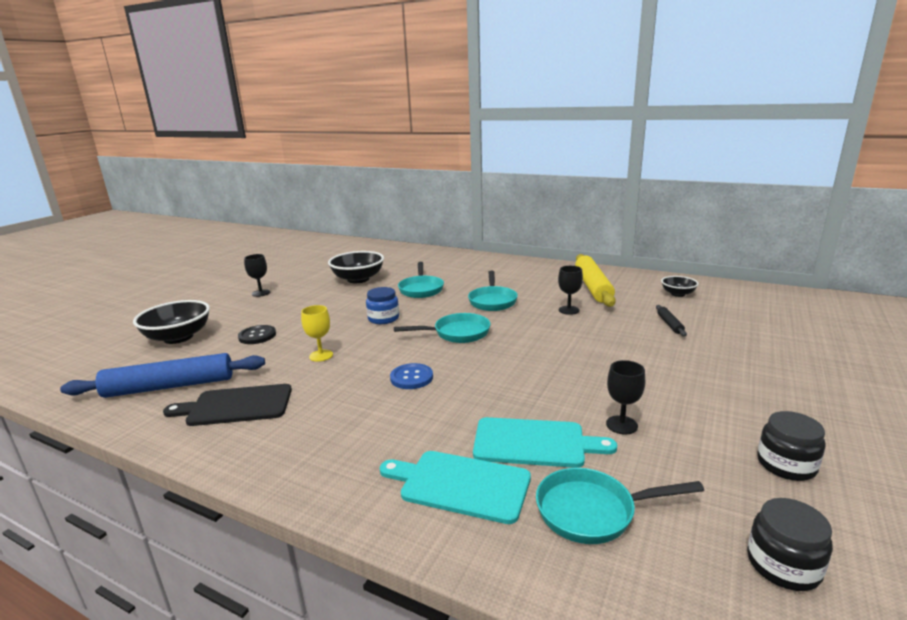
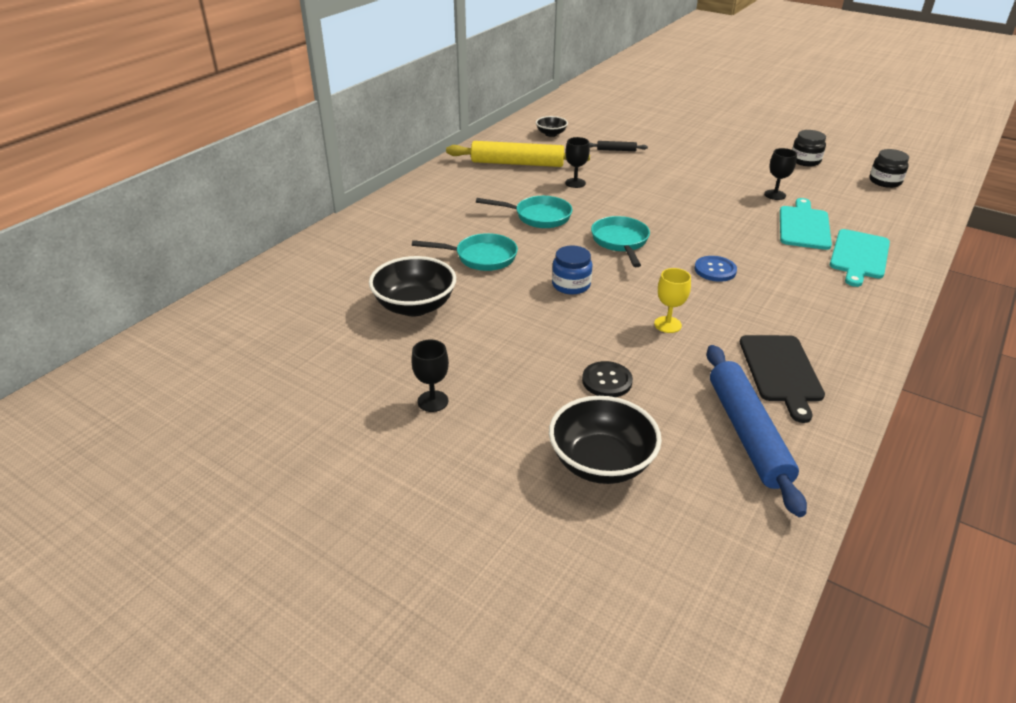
camera: 85 degrees left, 15 degrees up
turquoise pan [536,468,704,544] -> none

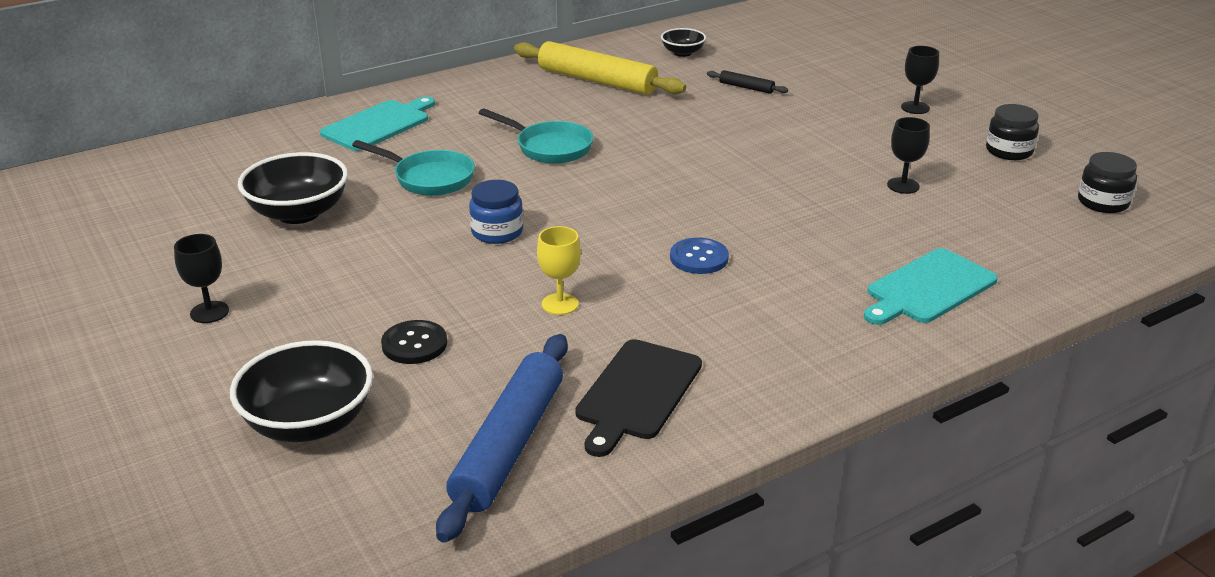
camera: 25 degrees right, 5 degrees down
black goblet [565,137,590,188] -> black goblet moved to [901,46,939,114]
turquoise pan [591,216,650,267] -> none
turquoise cutting board [780,198,832,250] -> turquoise cutting board moved to [320,96,435,151]

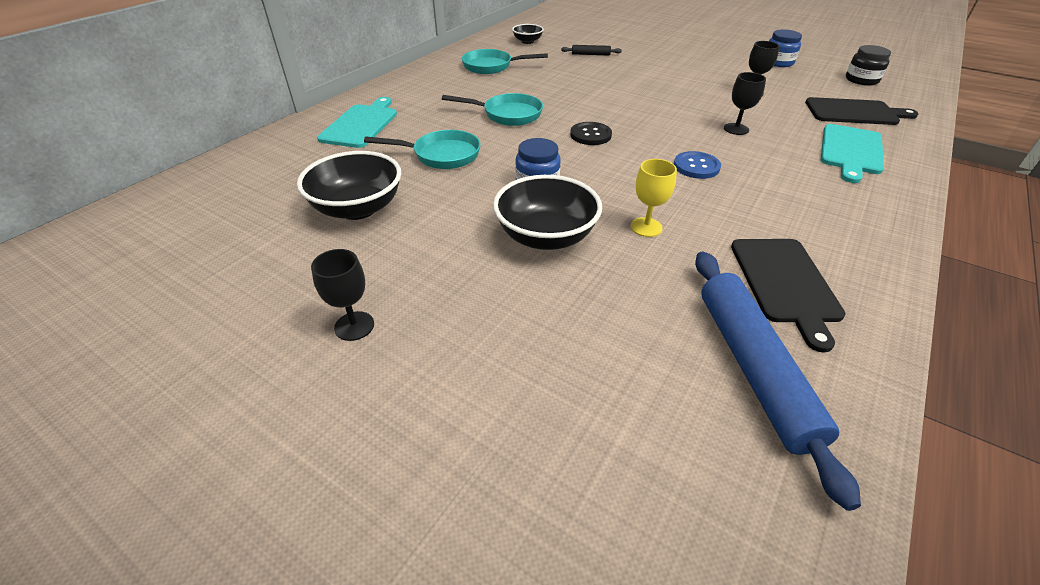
camera: 25 degrees left, 10 degrees up
black bowl [230,340,373,442] -> black bowl moved to [493,175,602,250]
black button [381,320,447,364] -> black button moved to [570,122,612,145]
yellow rolling pin [514,41,686,95] -> turquoise pan [462,49,548,74]
black goblet [901,46,939,114] -> black goblet moved to [724,72,766,135]
black jar [986,104,1039,160] -> blue jar [769,29,802,67]
none -> black cutting board [805,97,918,125]

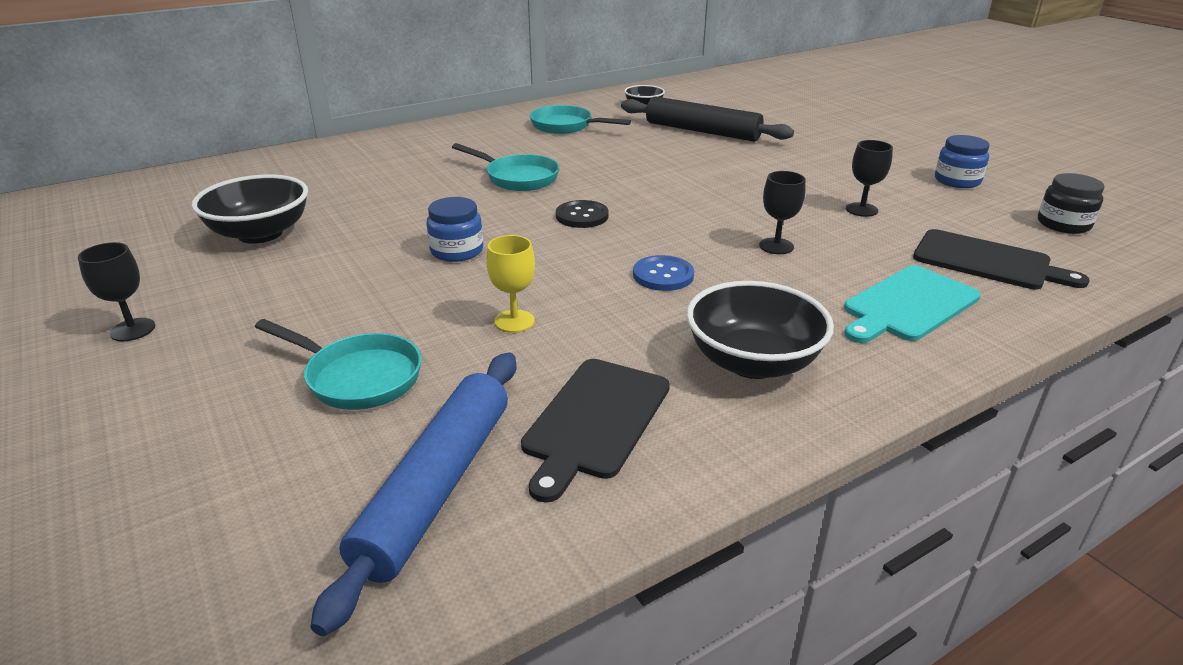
camera: 25 degrees right, 10 degrees down
turquoise cutting board [317,97,397,148] -> none
turquoise pan [364,130,481,169] -> turquoise pan moved to [255,319,422,410]
black bowl [493,175,602,250] -> black bowl moved to [687,281,834,379]
black rolling pin [561,45,622,55] -> black rolling pin [621,96,794,142], size x2.28

